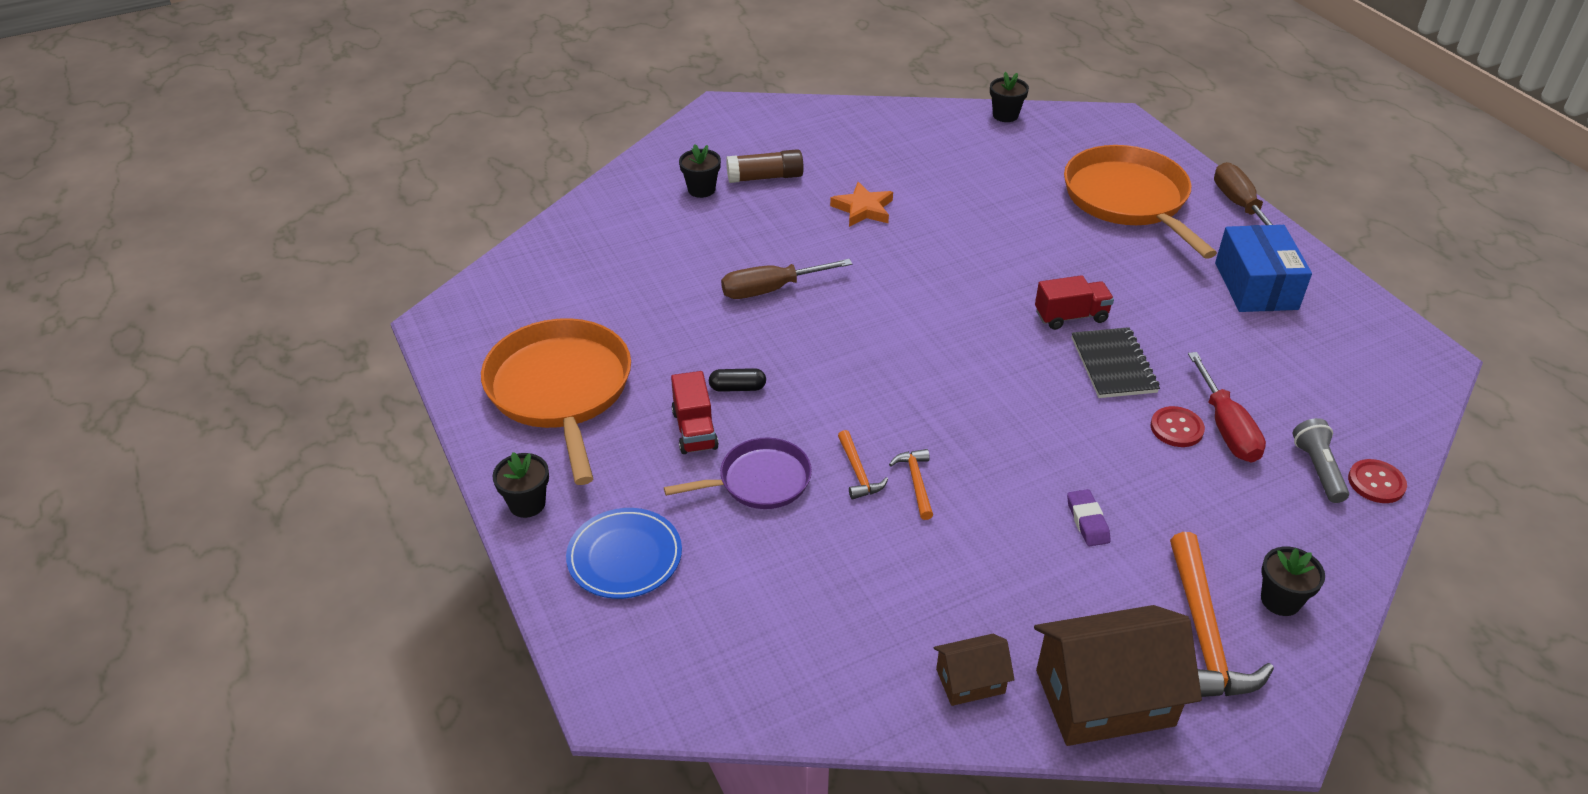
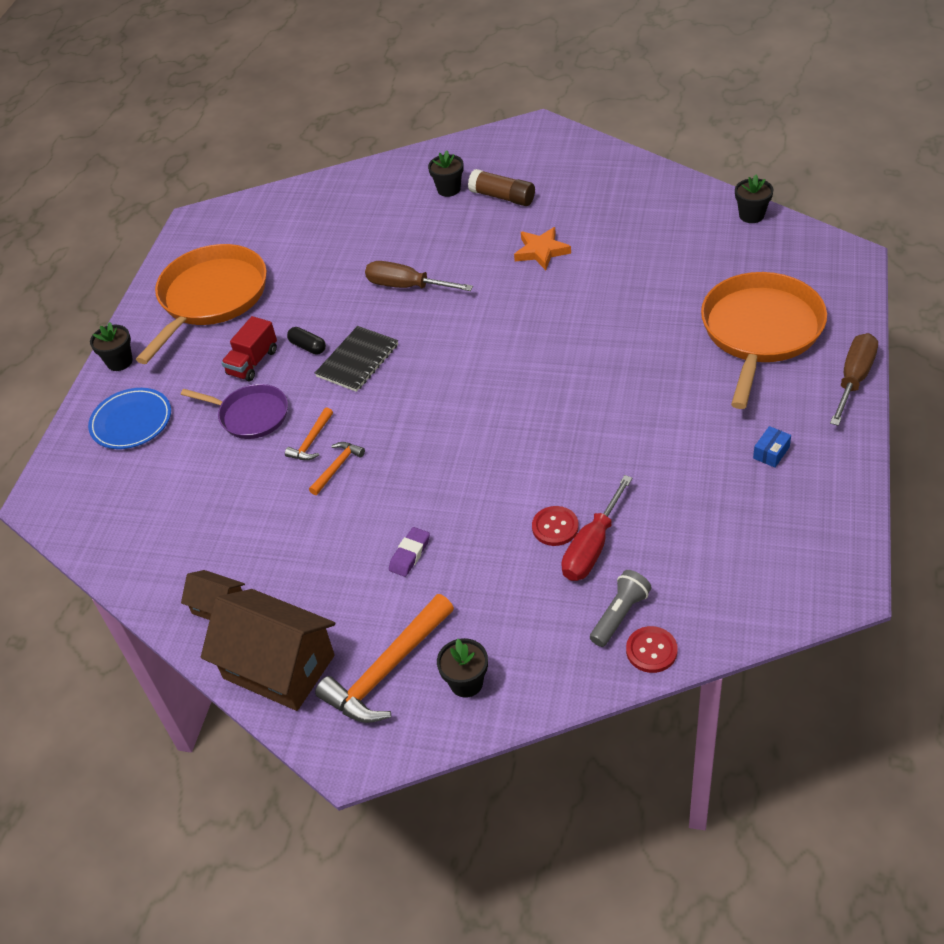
camera: 45 degrees right, 5 degrees up
red truck [1035,275,1114,330] -> none
black notebook [1071,327,1160,398] -> black notebook moved to [315,326,398,392]
blue box [1215,225,1312,312] -> blue box [753,426,791,467], size x0.41

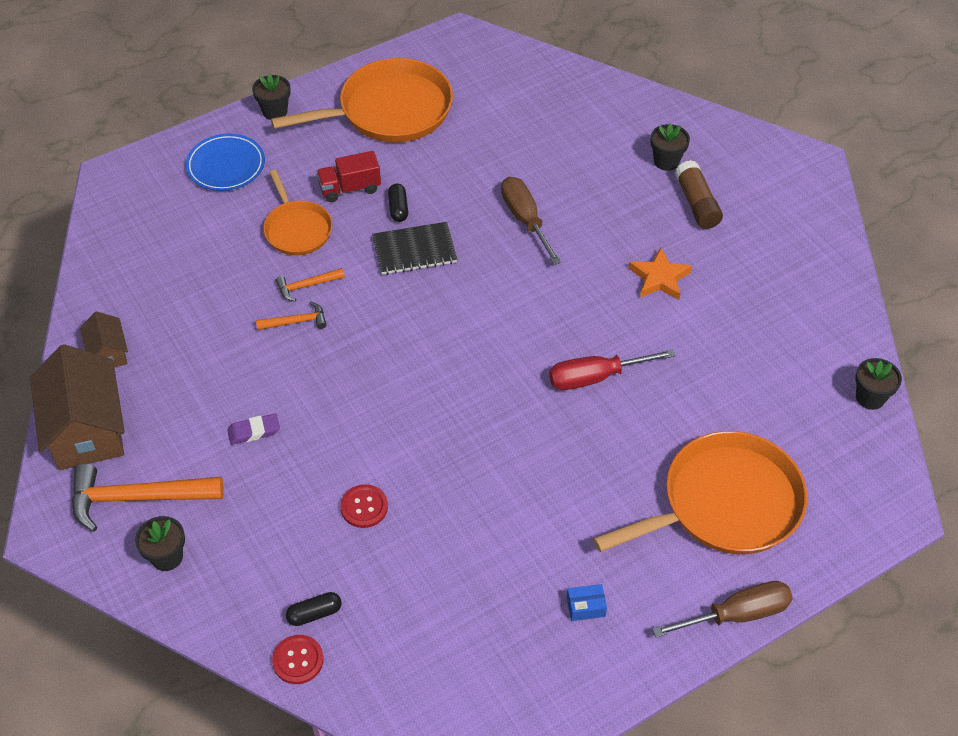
camera: 40 degrees right, 5 degrees up
purple pan [181,384,288,439] -> orange pan [263,170,333,255]
red screwdriver [561,475,632,581] -> red screwdriver moved to [549,349,676,390]
grey flashlight [590,570,652,647] -> black capsule [286,592,342,626]

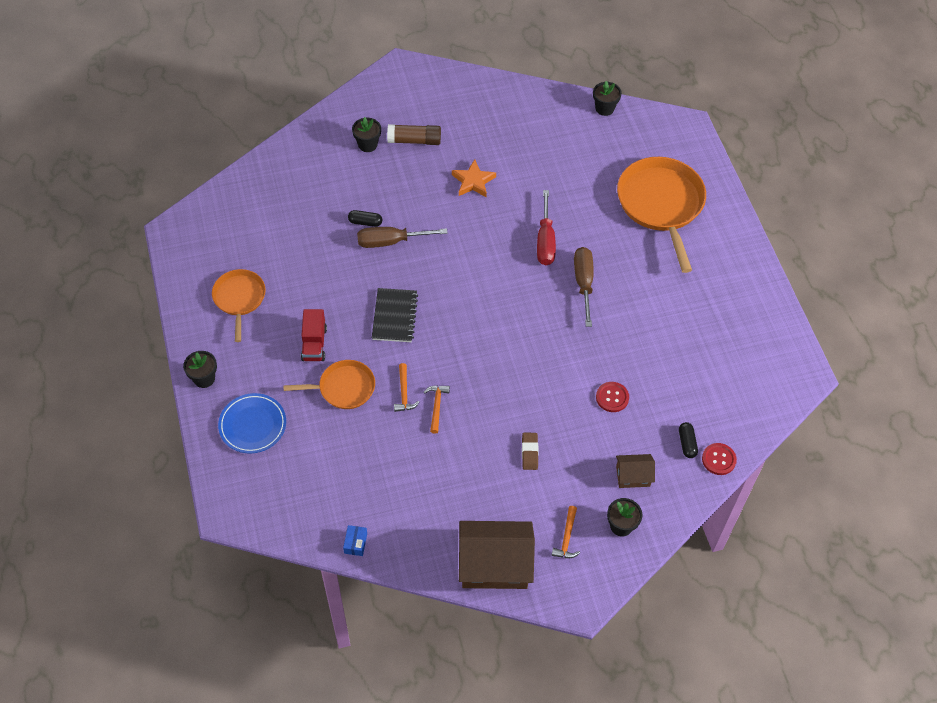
camera: 75 degrees left, 5 degrees up
orange hammer [72,464,224,532] -> orange hammer [552,506,580,558], size x0.50
brown house [80,311,128,368] -> brown house moved to [616,454,655,488]
purple eraser [227,413,280,445] -> brown eraser [522,433,539,470]
orange pan [271,58,453,142] -> orange pan [212,269,266,342], size x0.57
black capsule [388,183,408,222] -> black capsule moved to [348,210,382,227]
blue box [567,584,607,621] -> blue box moved to [343,525,367,556]
brown screwdriver [652,581,793,637] -> brown screwdriver moved to [574,247,594,327]

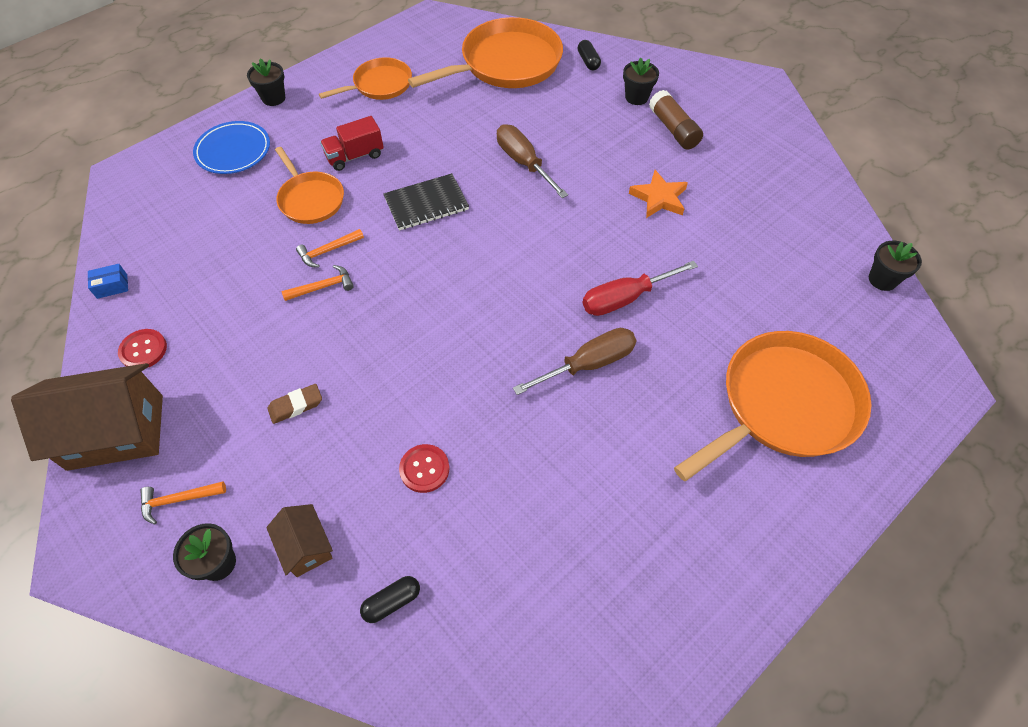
camera: 65 degrees right, 0 degrees up
black capsule [348,210,382,227] -> black capsule moved to [578,40,601,71]
brown house [459,521,535,589] -> brown house turned 75 degrees counterclockwise [11,363,163,471]
red button [702,443,737,475] -> red button moved to [118,329,167,367]
none -> orange pan [408,17,563,88]

